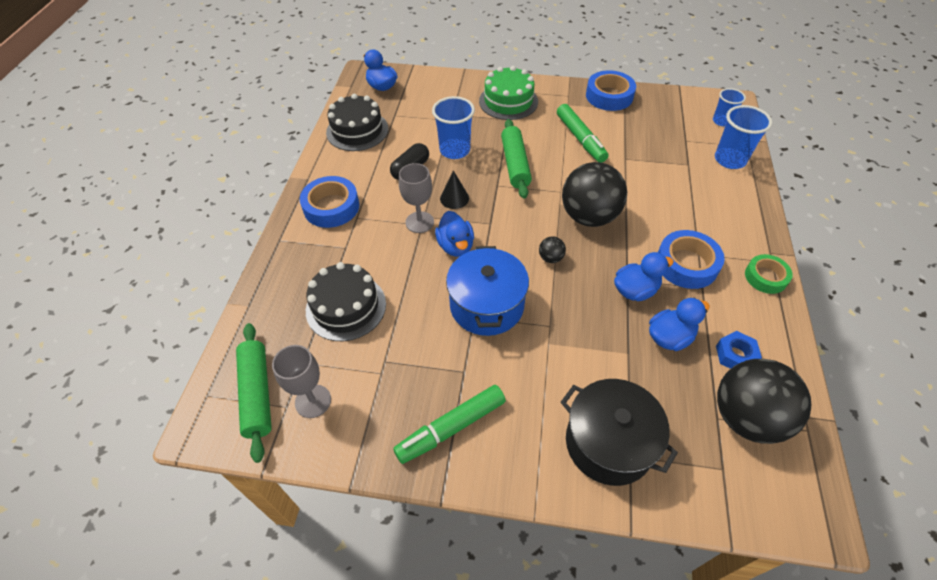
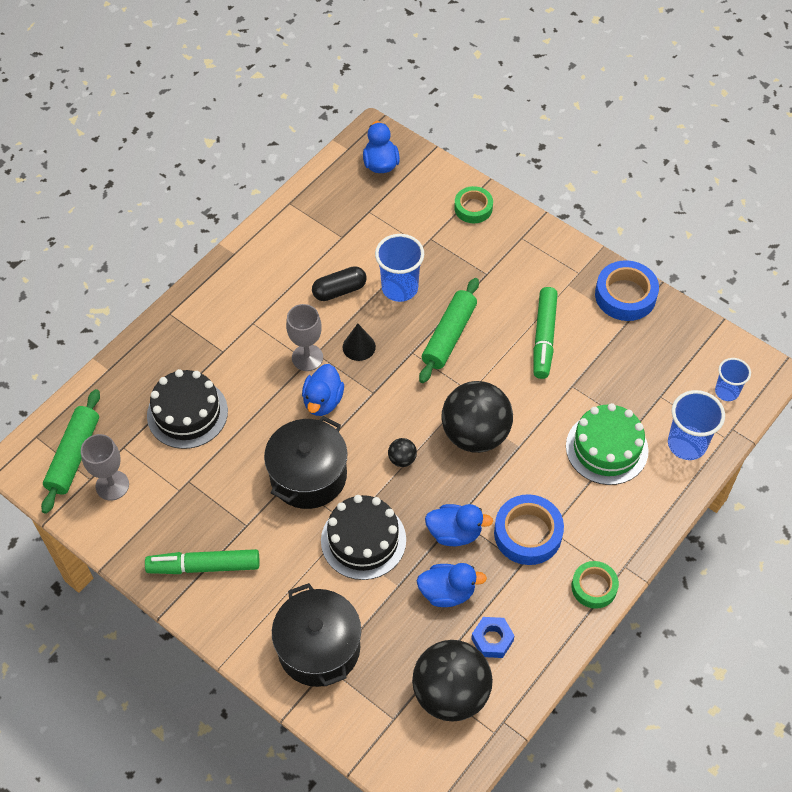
camera: 30 degrees right, 5 degrees up
blue tape [300,176,359,228] -> none
black cake [326,94,388,151] -> black cake moved to [321,495,406,580]
blue pot [446,246,529,336] -> black pot [264,416,348,509]
green cake [479,66,538,120] -> green cake moved to [566,403,649,485]
none -> green tape [454,186,493,223]

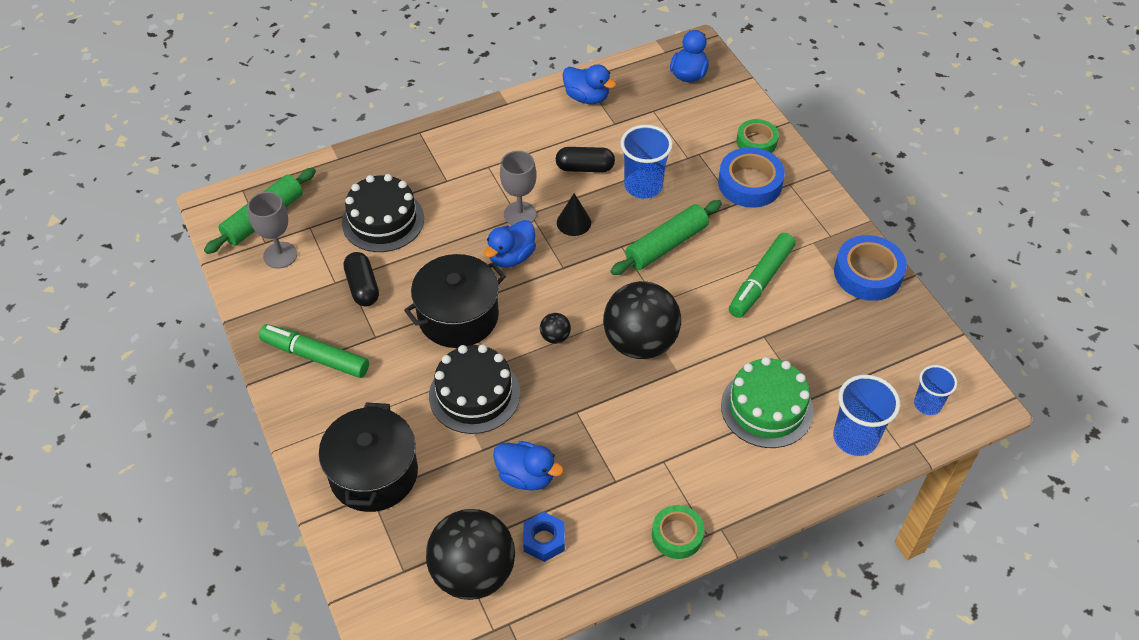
camera: 25 degrees right, 5 degrees down
blue duck [425,504,493,546] -> blue duck moved to [562,64,616,104]
blue tape [494,494,564,565] -> blue tape moved to [718,147,785,208]
none -> black capsule [344,252,379,307]

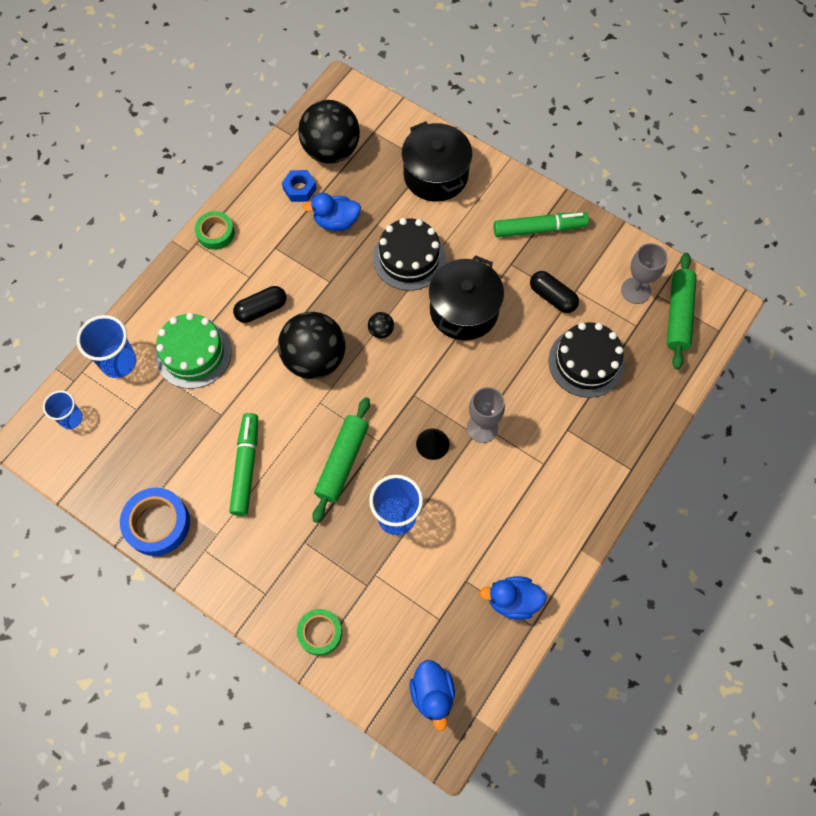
camera: 150 degrees right, 15 degrees up
blue duck [484,220,536,268] -> none
black capsule [556,147,615,172] -> black capsule moved to [233,286,286,323]
blue tape [718,147,785,208] -> none

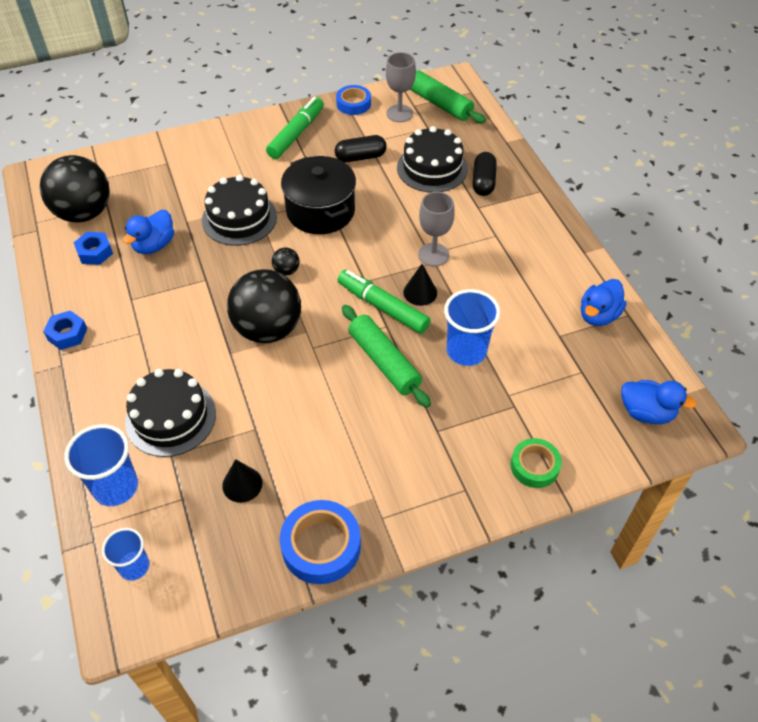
camera: 55 degrees left, 15 degrees down
green cake [155,313,232,389] -> black cake [125,369,216,457]
green tape [195,211,235,250] -> blue nut [43,311,87,350]
green marker [229,413,258,516] -> green marker moved to [338,270,431,334]
black capsule [233,286,286,323] -> black capsule moved to [472,152,497,196]
black pot [402,121,472,202] -> none
none -> black cone [222,459,263,503]
none -> blue tape [336,85,371,115]

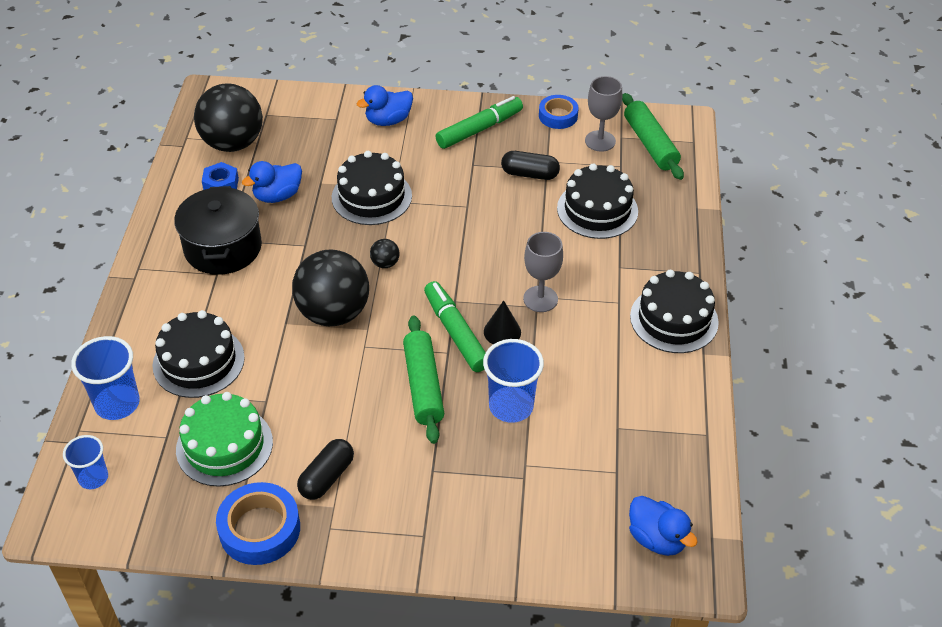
camera: 25 degrees right, 5 degrees down
blue nut [43,311,87,350] -> none
black cone [222,459,263,503] -> green cake [176,392,273,487]
black pot [281,156,356,234] -> black pot moved to [174,186,262,275]
black capsule [472,152,497,196] -> black capsule moved to [297,439,354,500]
green tape [511,438,562,488] -> none
blue duck [581,279,627,326] -> blue duck moved to [357,85,413,126]
none -> black cake [630,270,719,353]

